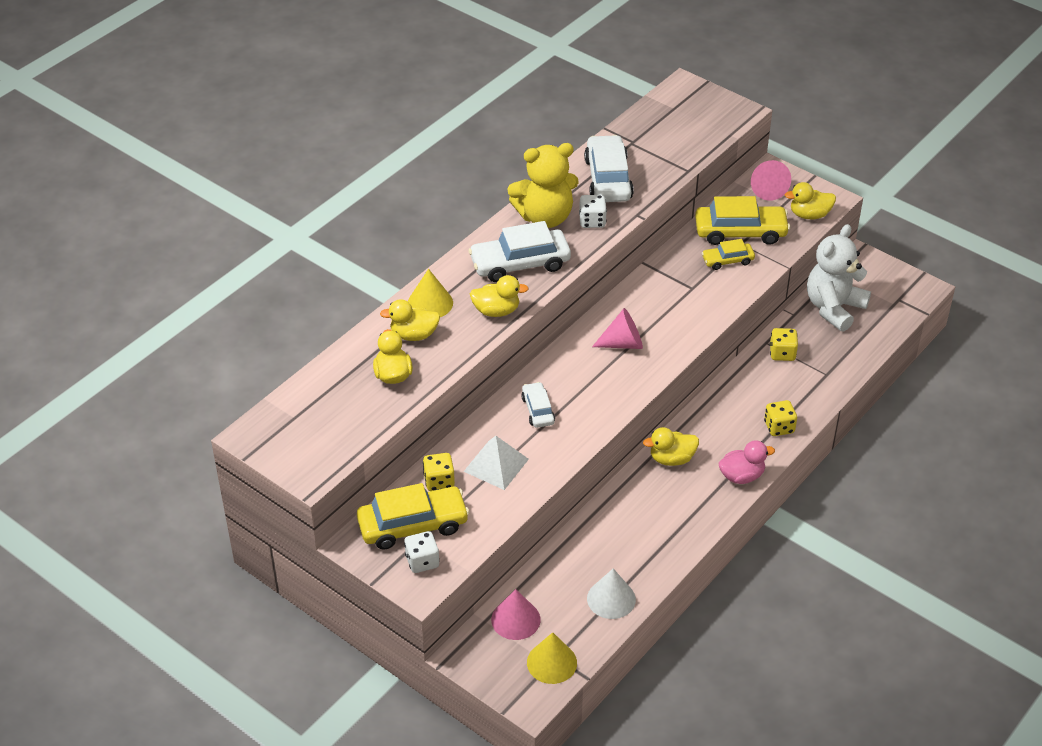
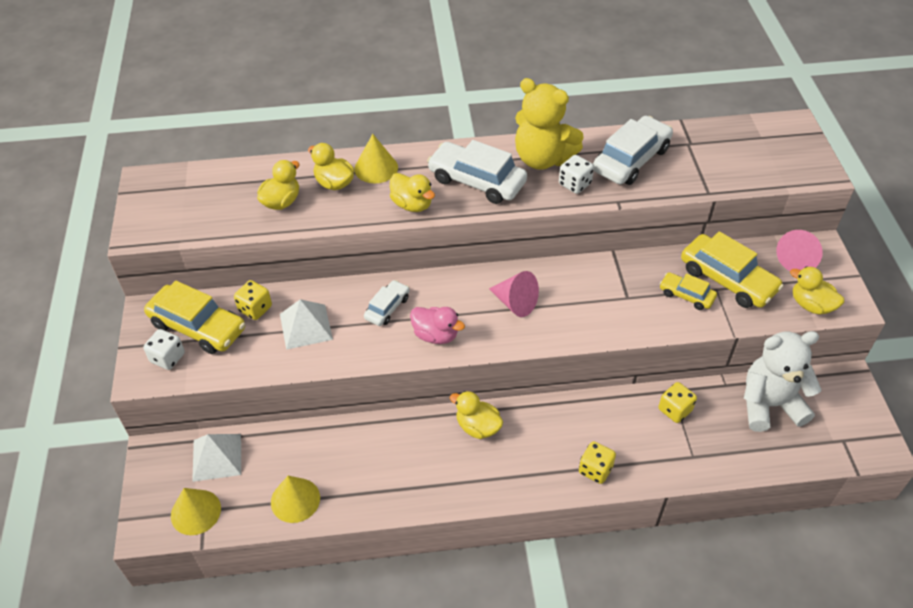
camera: 45 degrees right, 5 degrees up
pink cone [491,589,541,640] -> white pyramid [192,434,241,482]
white cone [587,568,636,619] -> yellow cone [271,476,320,523]
pink duck [718,440,775,484] -> pink duck moved to [410,307,465,344]

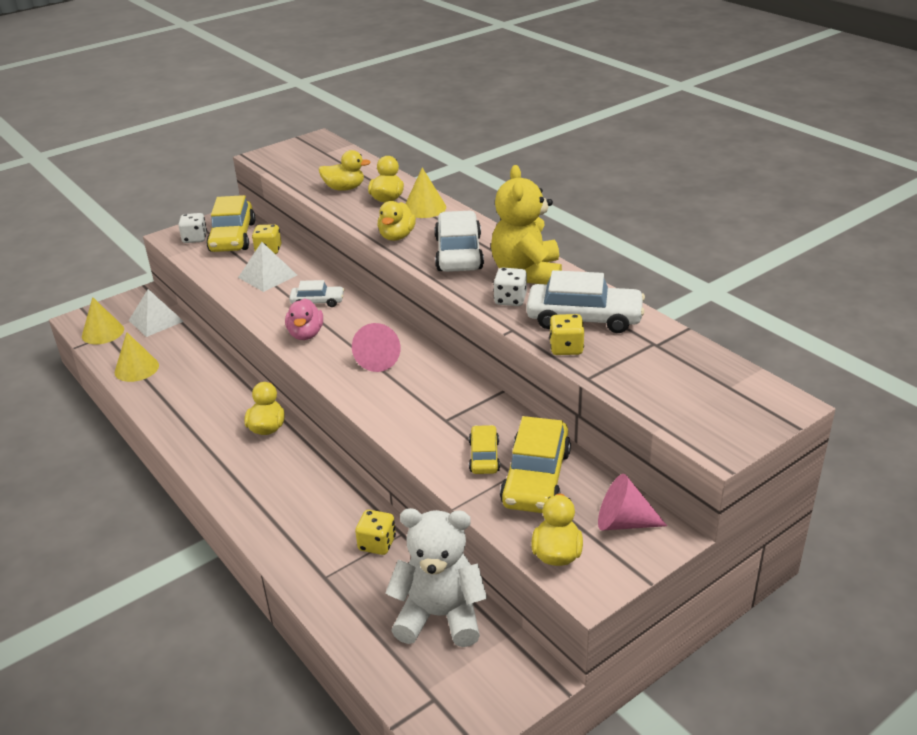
camera: 60 degrees right, 15 degrees down
yellow dice [579,441,616,484] -> yellow dice moved to [549,314,584,355]
white teddy bear [744,331,822,432] -> white teddy bear turned 45 degrees counterclockwise [385,508,487,647]

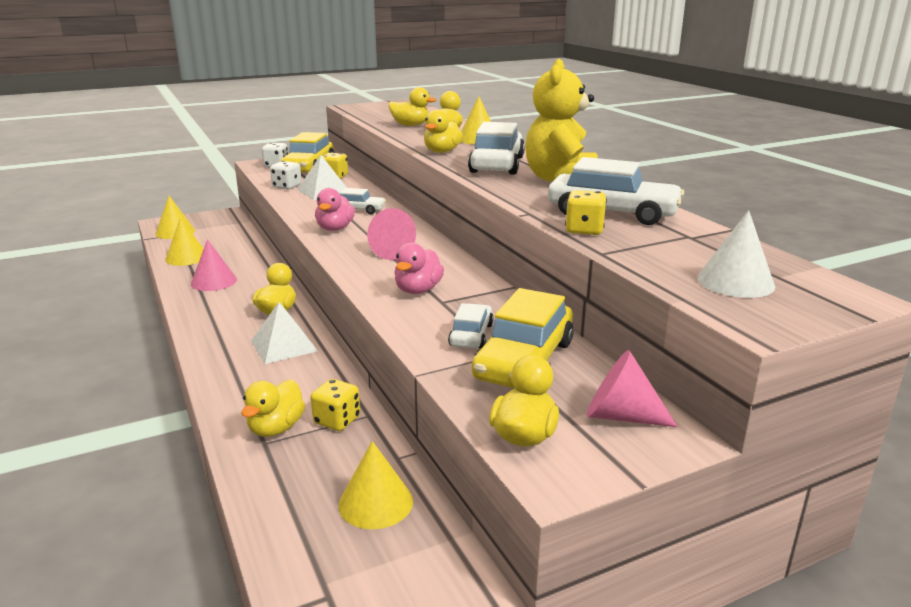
camera: 10 degrees right, 10 degrees down
white pyramid [129,289,184,337] -> white pyramid moved to [251,302,318,364]
white teddy bear [385,508,487,647] -> yellow cone [339,441,413,529]
yellow car [469,425,500,474] -> white car [448,303,493,349]
white dice [493,268,527,306] -> white dice moved to [270,161,302,190]
none -> pink cone [191,239,237,291]
none -> yellow duck [241,380,305,437]
none -> pink duck [394,242,444,294]
none -> white cone [697,210,775,298]

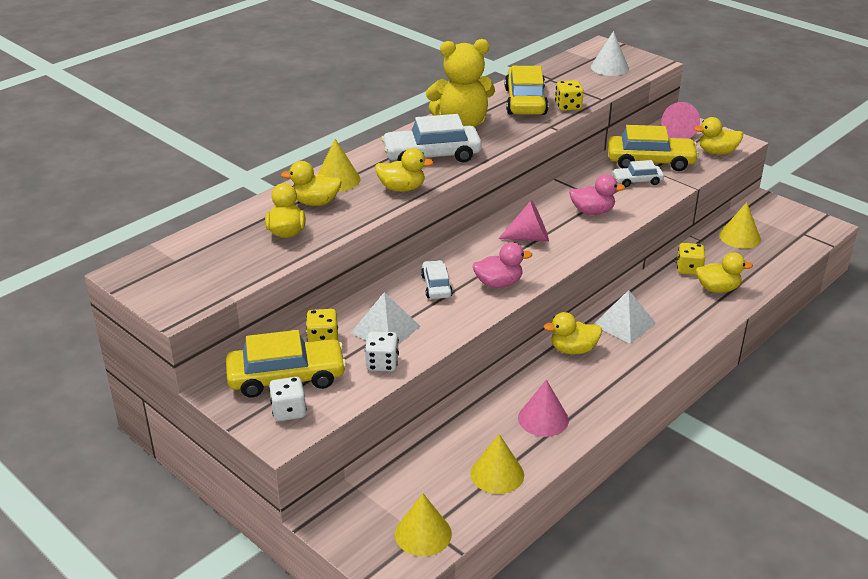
camera: 110 degrees left, 10 degrees up
white car [548,157,684,225] -> yellow car [505,66,548,115]

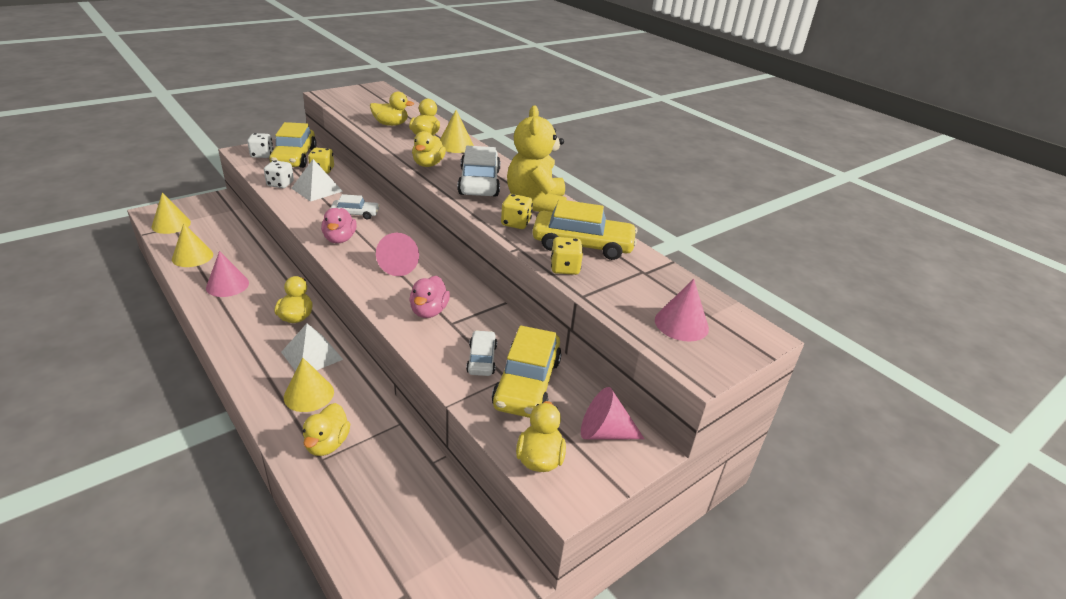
camera: 95 degrees right, 0 degrees up
white cone [591,31,629,76] -> pink cone [655,279,709,341]
yellow dice [677,243,705,275] -> yellow dice moved to [501,194,533,229]
yellow cone [719,202,761,248] -> yellow cone moved to [284,358,334,412]

